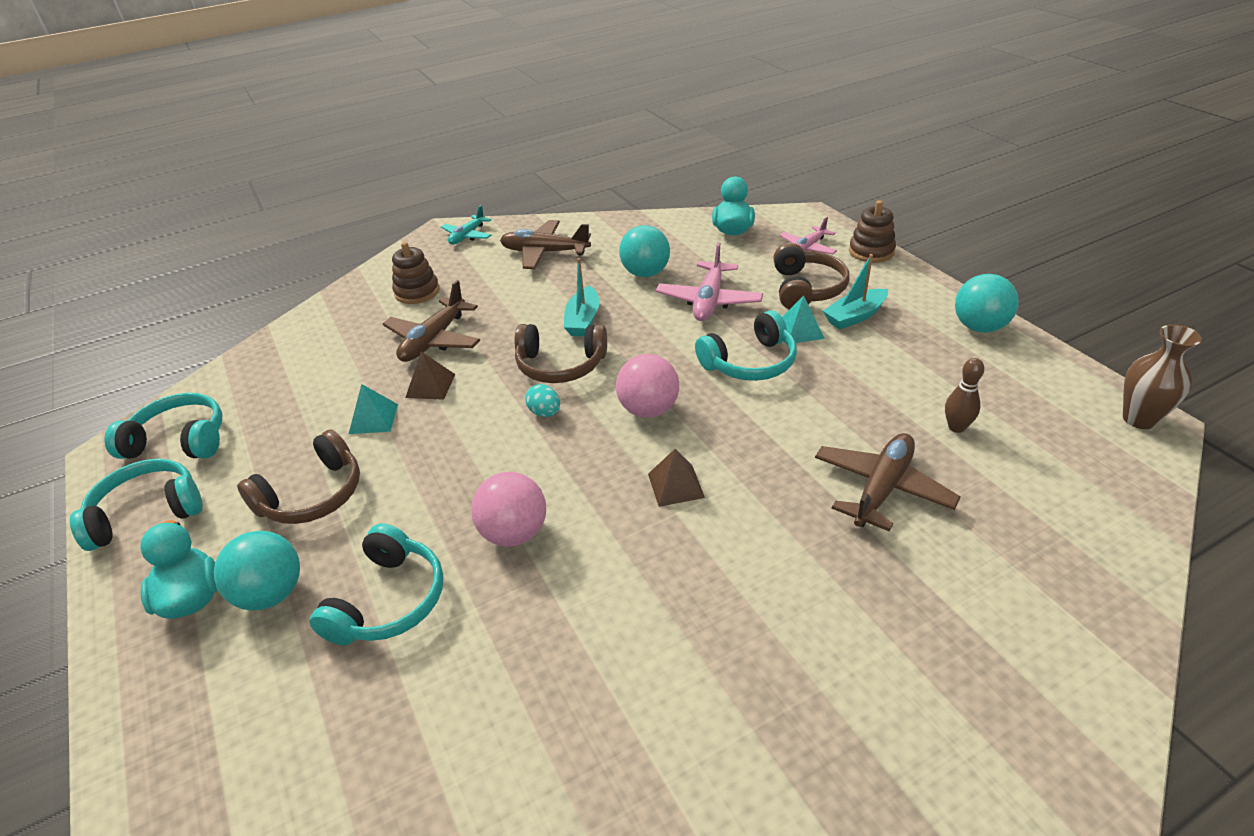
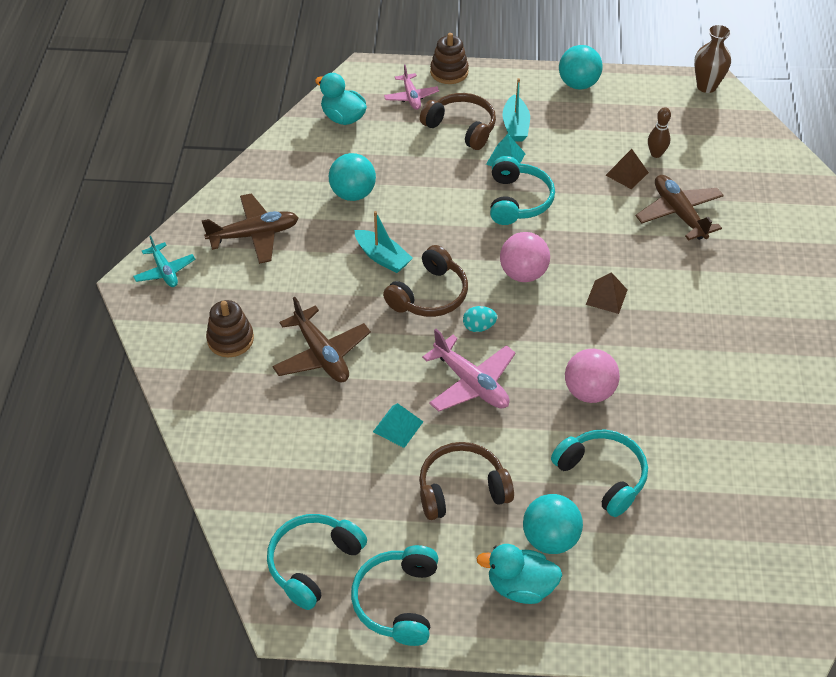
camera: 60 degrees left, 10 degrees up
brown headphones [237,430,360,524] -> brown headphones turned 90 degrees counterclockwise [419,442,514,520]
brown pyramid [405,351,456,400] -> brown pyramid moved to [606,149,649,189]
brown plane [500,220,591,269] -> brown plane turned 150 degrees counterclockwise [202,193,299,264]
pink plane [656,242,763,321] -> pink plane moved to [422,329,516,412]

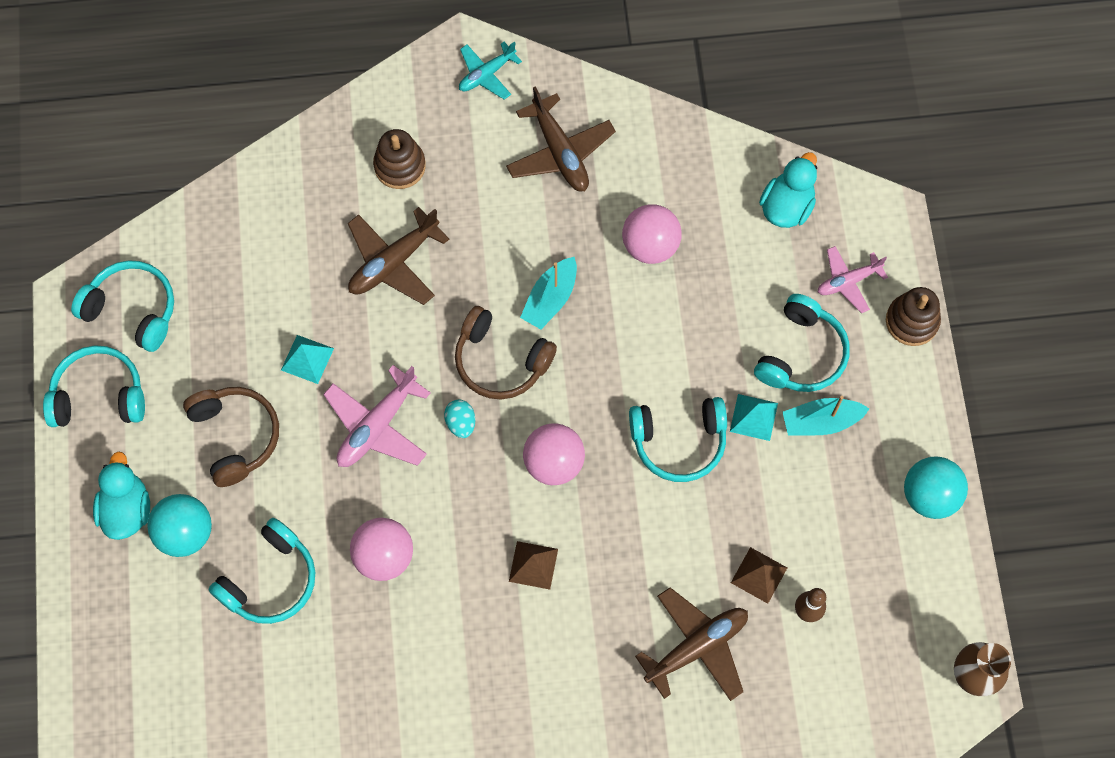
camera: 80 degrees right, 20 degrees up
turquoise ball [329,153,376,201] -> pink ball [622,205,682,264]
brown headphones [420,93,496,150] -> turquoise headphones [754,294,850,392]

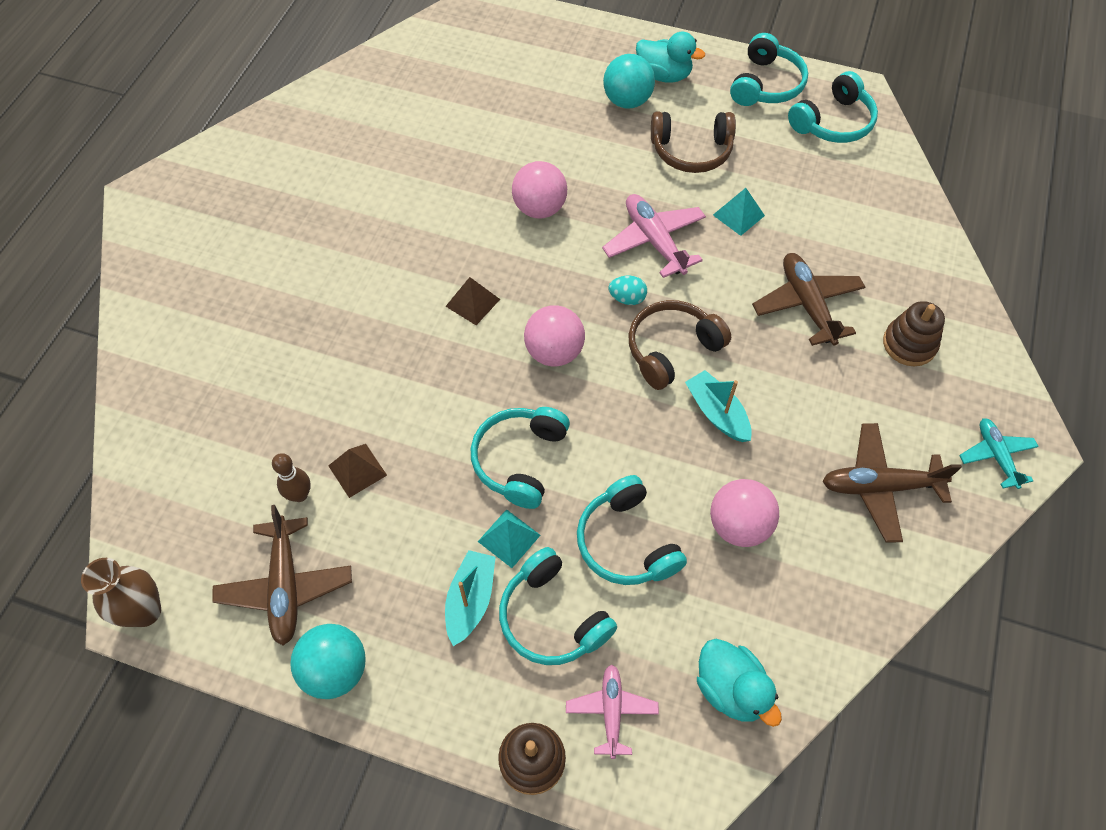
camera: 115 degrees right, 10 degrees down
turquoise headphones [208,518,315,624] -> turquoise headphones moved to [577,475,687,585]
brown plane [635,587,748,701] -> brown plane moved to [212,505,352,645]

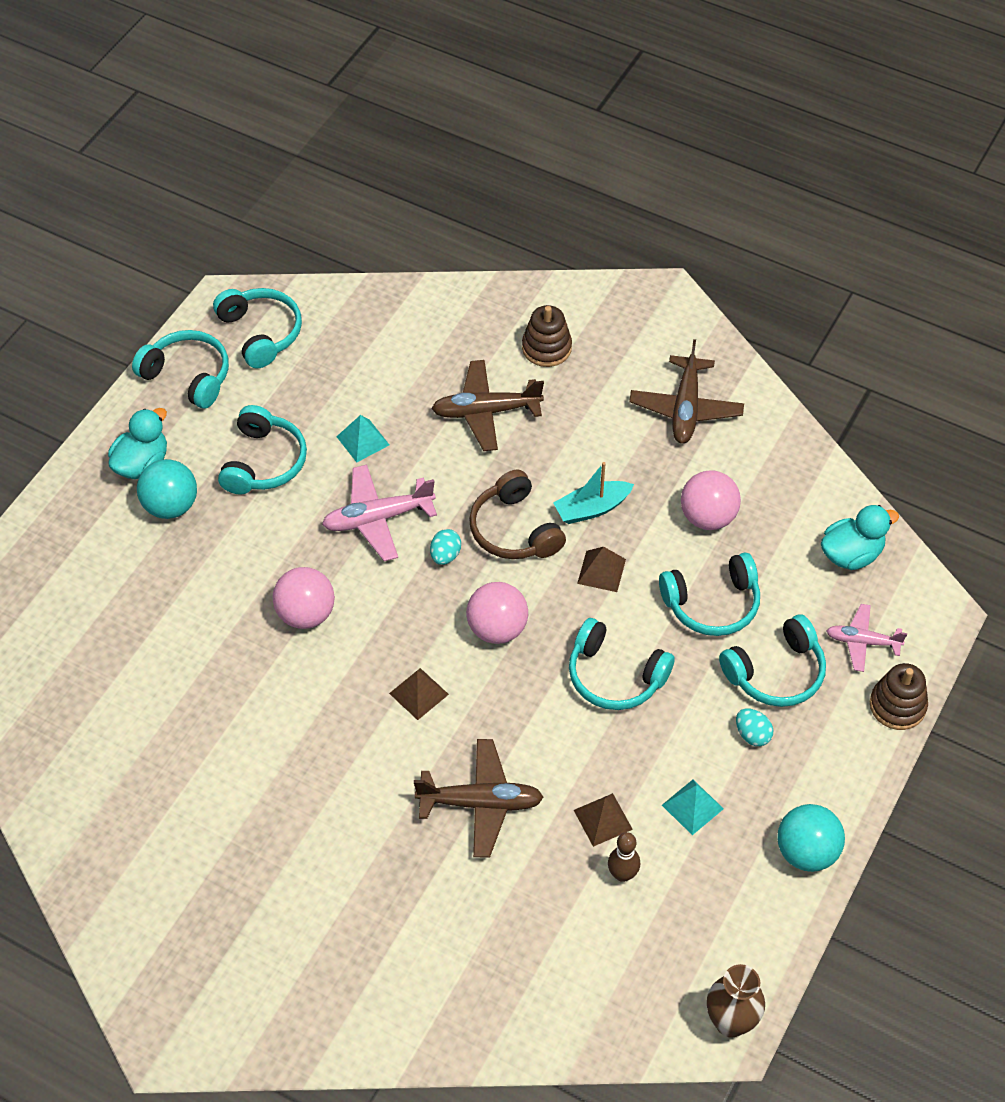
camera: 80 degrees left, 5 degrees down
brown plane [212,505,352,645] -> brown plane moved to [414,739,544,858]
turquoise boat [445,550,495,646] -> turquoise egg [736,708,773,746]
turquoise pyramid [478,509,540,568] -> turquoise pyramid moved to [662,780,724,835]
brown headphones [651,112,736,173] -> turquoise headphones [218,405,307,495]
turquoise plane [959,418,1039,489] -> none
none -> brown pyramid [577,547,626,592]

